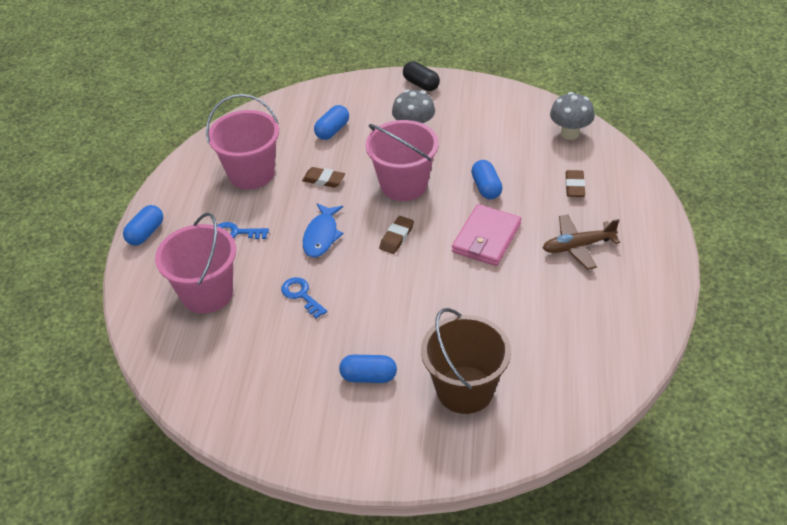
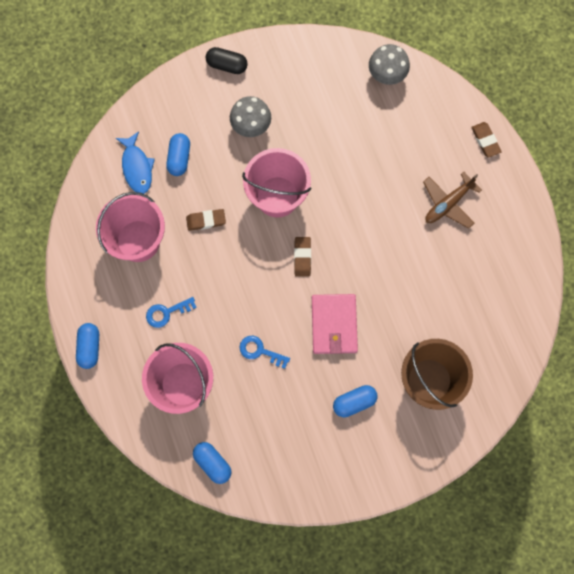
camera: 30 degrees left, 30 degrees up
blue fish [303,203,344,258] -> blue fish moved to [116,132,155,194]
pink wallet [452,204,521,266] -> pink wallet moved to [312,294,358,354]
blue capsule [471,160,503,199] -> blue capsule moved to [193,442,232,484]
brown eraser [565,170,585,197] -> brown eraser moved to [471,122,502,158]

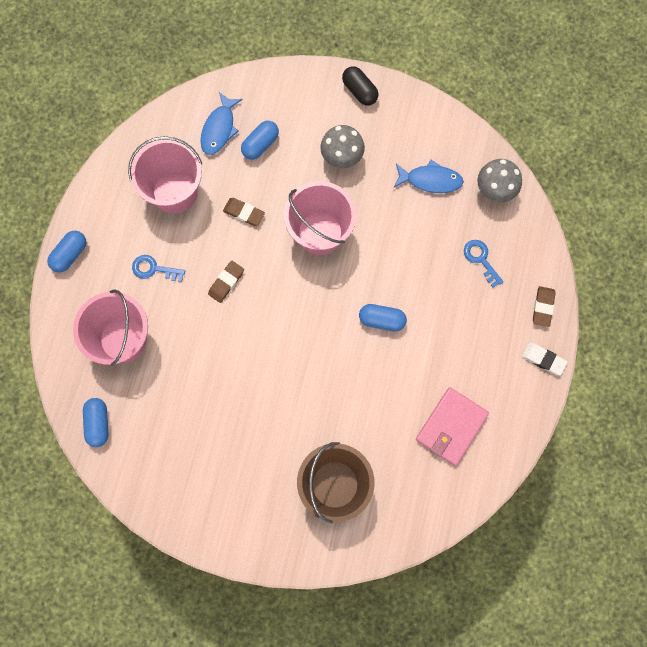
camera: 35 degrees right, 0 degrees up
blue key [239,336,290,369] -> blue key moved to [464,240,504,288]
brown eraser [294,237,311,277] -> brown eraser moved to [208,261,244,303]
pink wallet [312,294,358,354] -> pink wallet moved to [416,387,489,466]
blue capsule [333,385,377,417] -> blue capsule moved to [359,304,407,332]
brown plane [423,172,482,229] -> none
none -> blue fish [394,160,464,193]
none -> white eraser [522,343,568,376]

